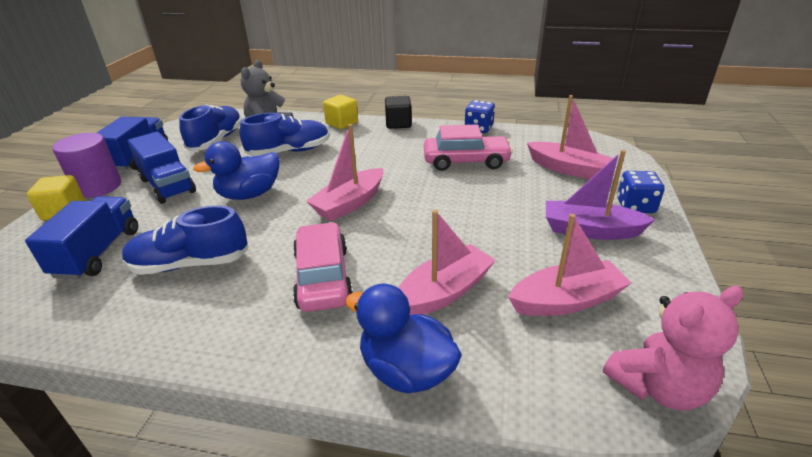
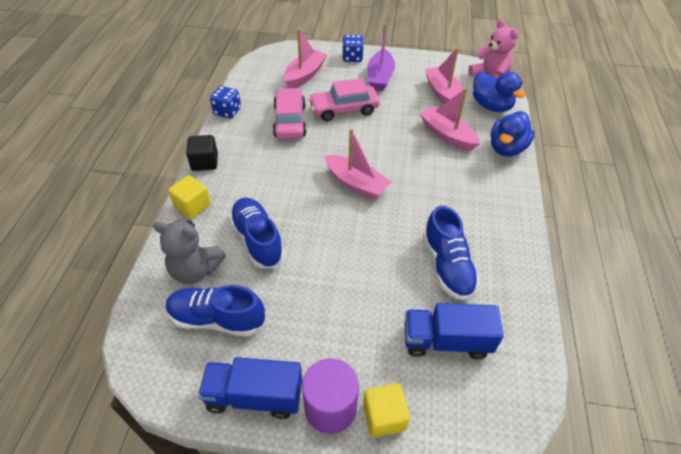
camera: 95 degrees left, 15 degrees up
blue truck [128,132,196,204] -> none
blue duck [193,141,280,200] -> blue duck moved to [473,71,526,112]
pink car [293,222,353,312] -> pink car moved to [308,78,379,121]

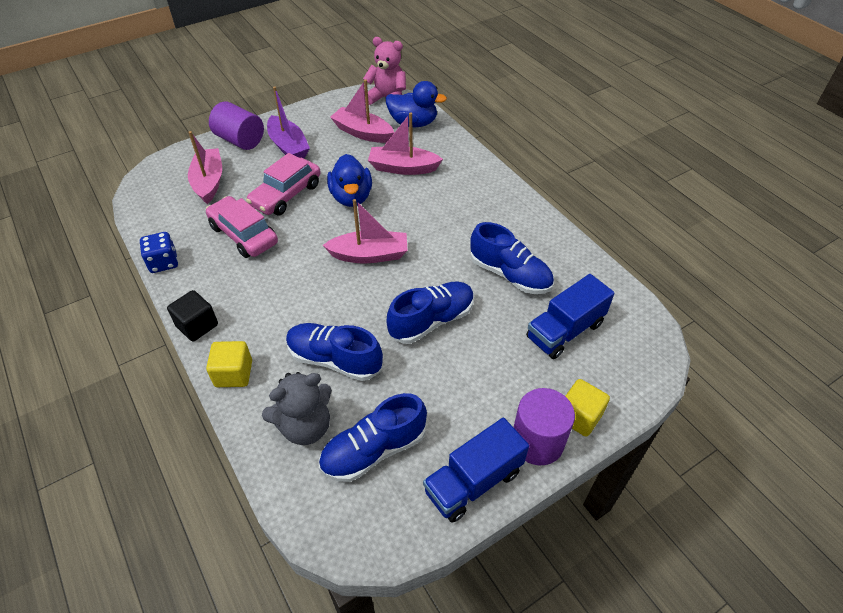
camera: 40 degrees left, 0 degrees up
blue dice [342,35,364,62] -> purple cylinder [209,102,264,150]
blue duck [490,111,535,157] -> blue duck moved to [327,154,372,207]
none -> blue shoe [387,281,474,344]

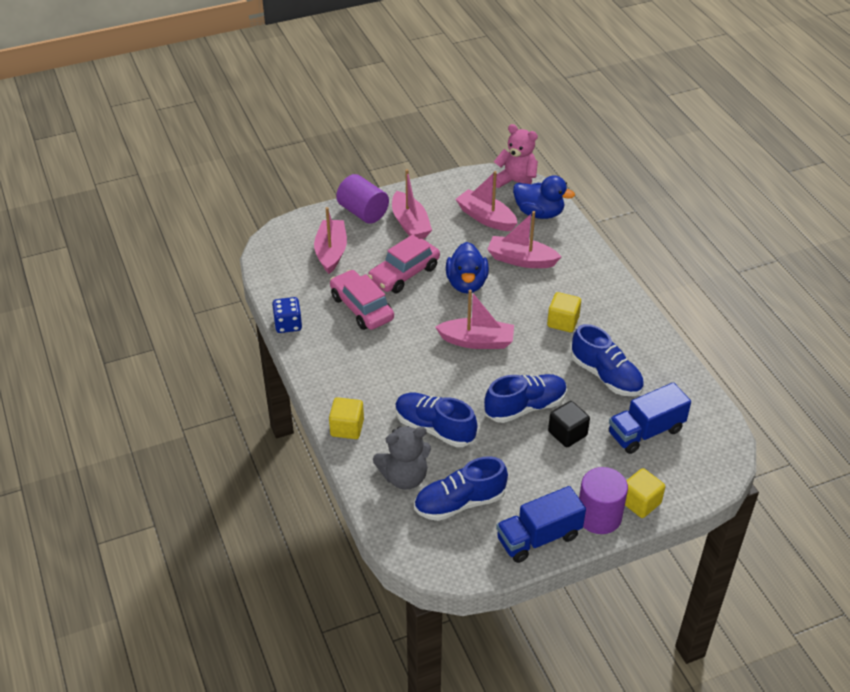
camera: 10 degrees right, 5 degrees down
black cube [167,290,218,342] -> black cube moved to [548,401,590,447]
purple boat [267,86,310,158] -> pink boat [392,169,432,239]
none -> yellow cube [547,292,581,332]

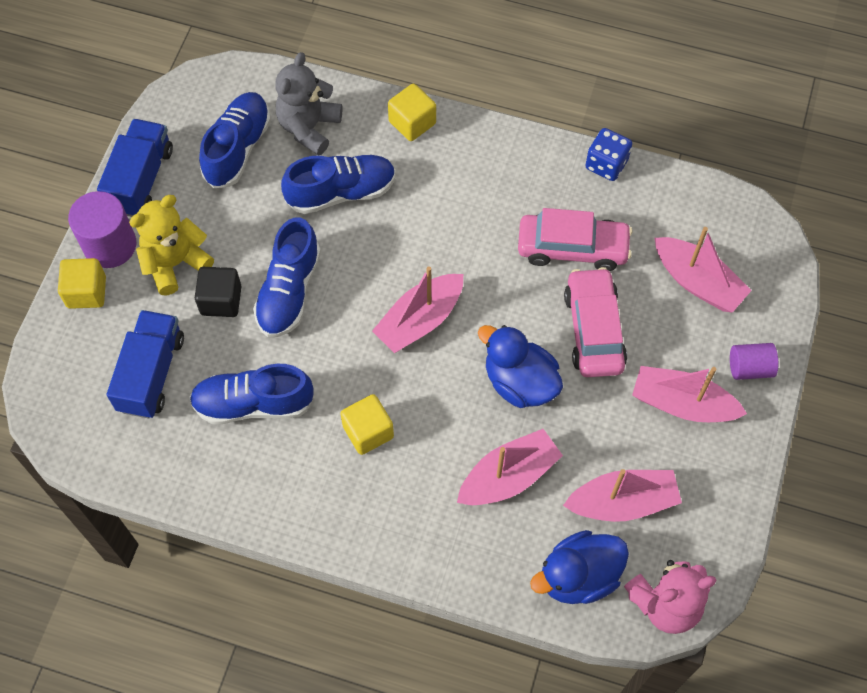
camera: 130 degrees right, 20 degrees up
purple cylinder [336,174,389,224] -> purple cylinder [730,343,778,380], size x0.62
none -> yellow teddy bear [129,195,214,295]

